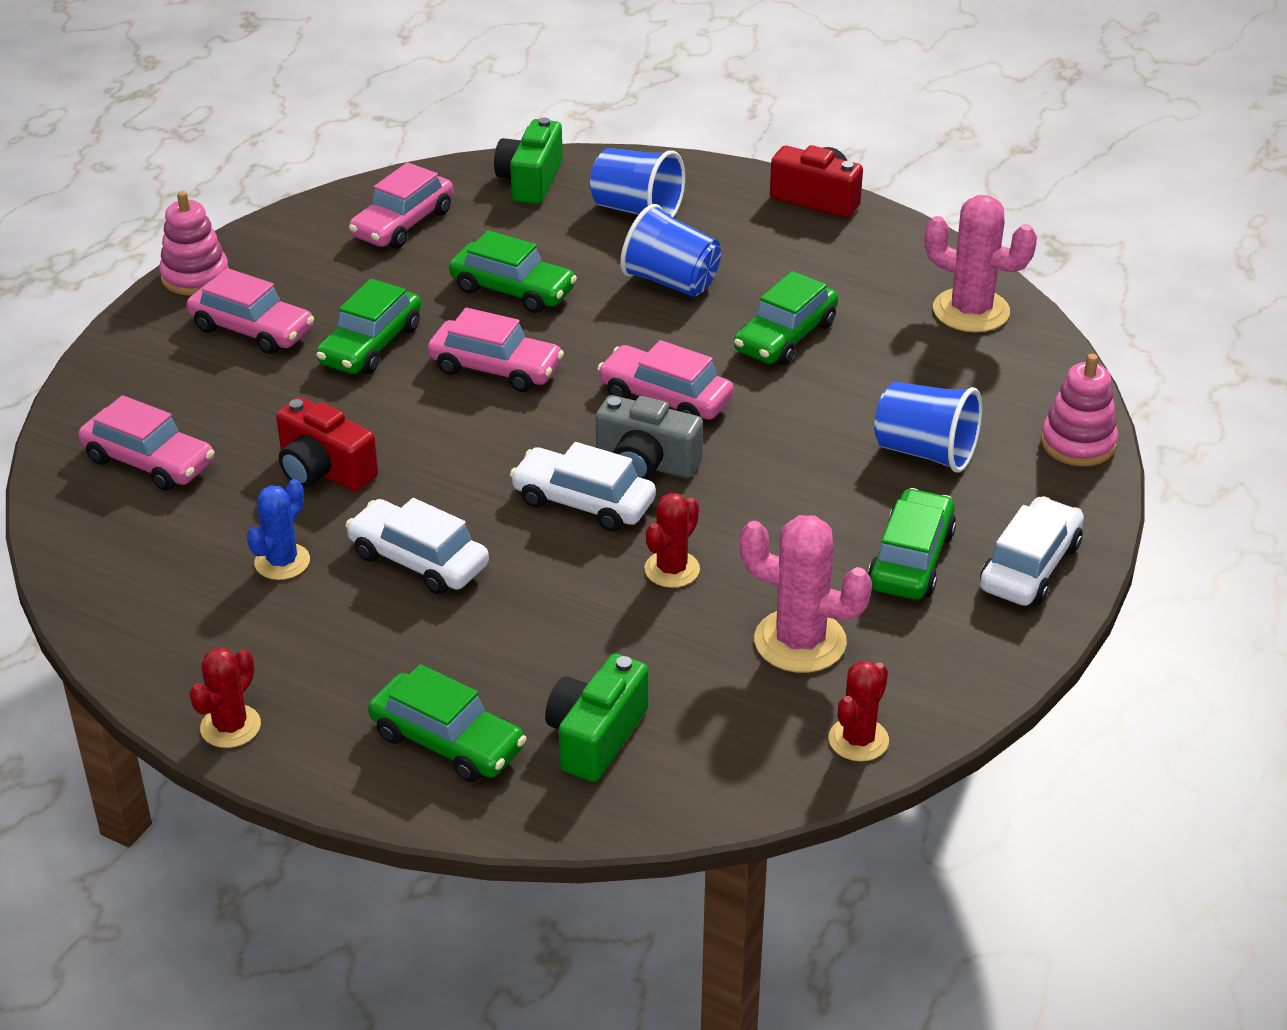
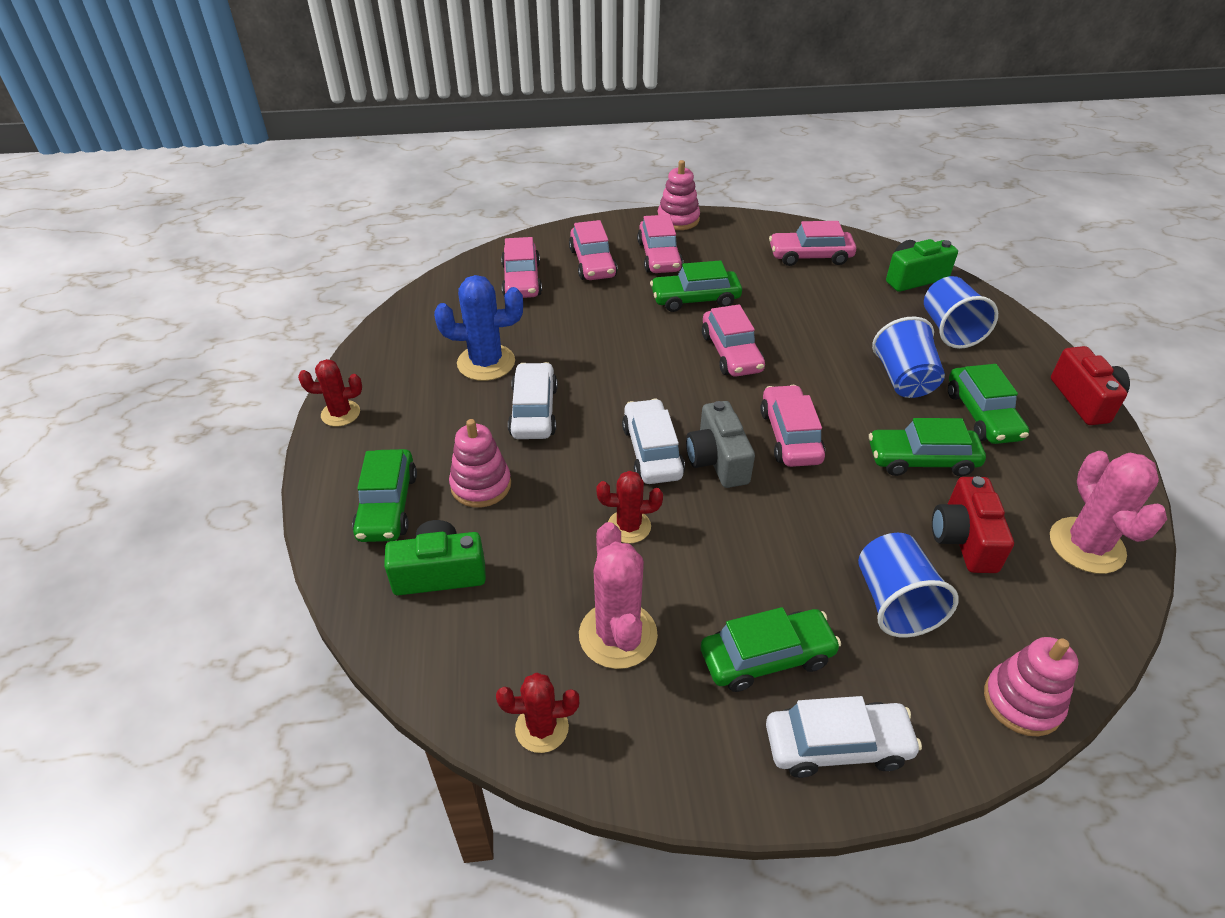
camera: 55 degrees right, 5 degrees up
blue cactus [247,479,310,580] -> blue cactus [434,275,523,381], size x1.60
red camera [276,397,378,491] -> red camera moved to [932,476,1014,573]
green car [449,230,577,313] -> green car moved to [948,364,1029,444]
none -> pink stacking toy [449,419,511,508]
none -> pink car [569,220,618,280]

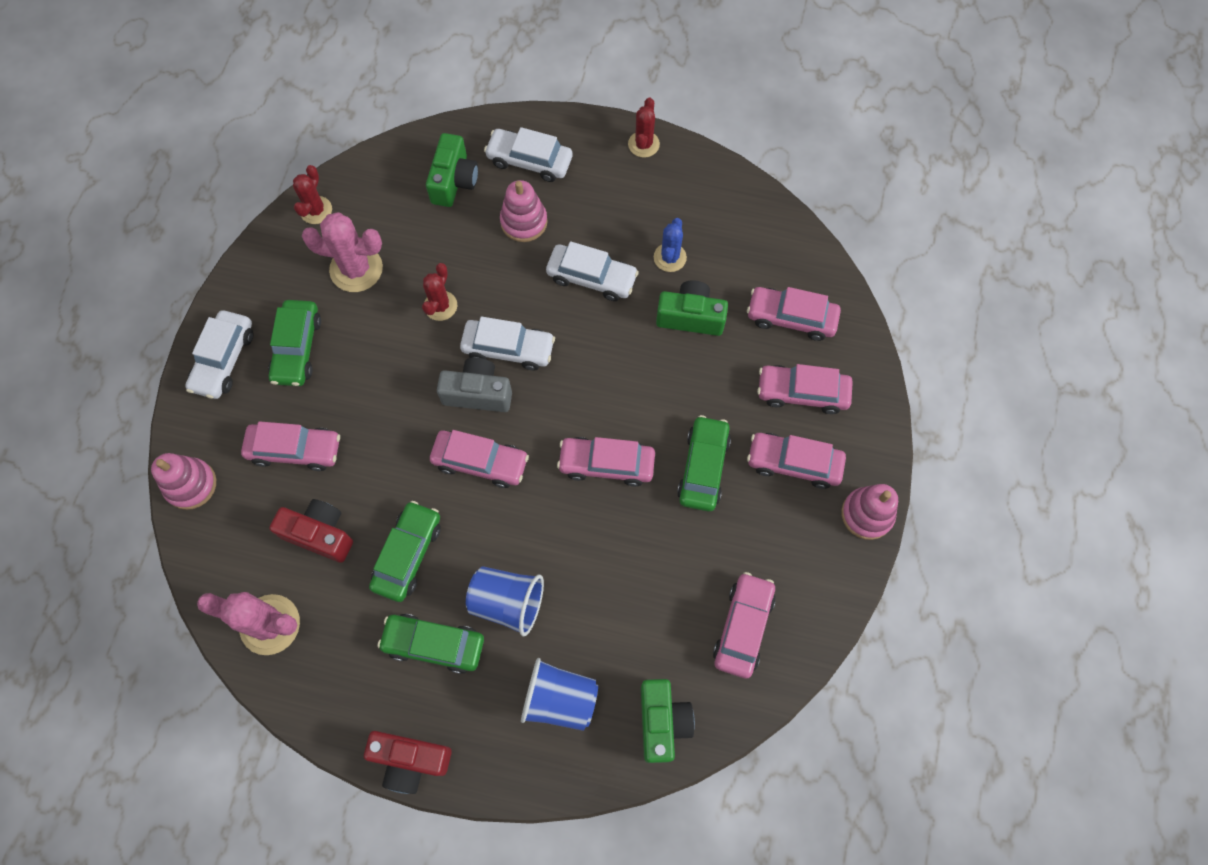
camera: 110 degrees right, 25 degrees up
green car [352,449,417,542] -> white car [484,127,572,182]
blue cactus [434,275,523,381] -> blue cactus [654,218,687,272], size x0.62
blue cup [858,533,959,638] -> pink car [241,421,340,471]
none -> green camera [656,280,728,336]

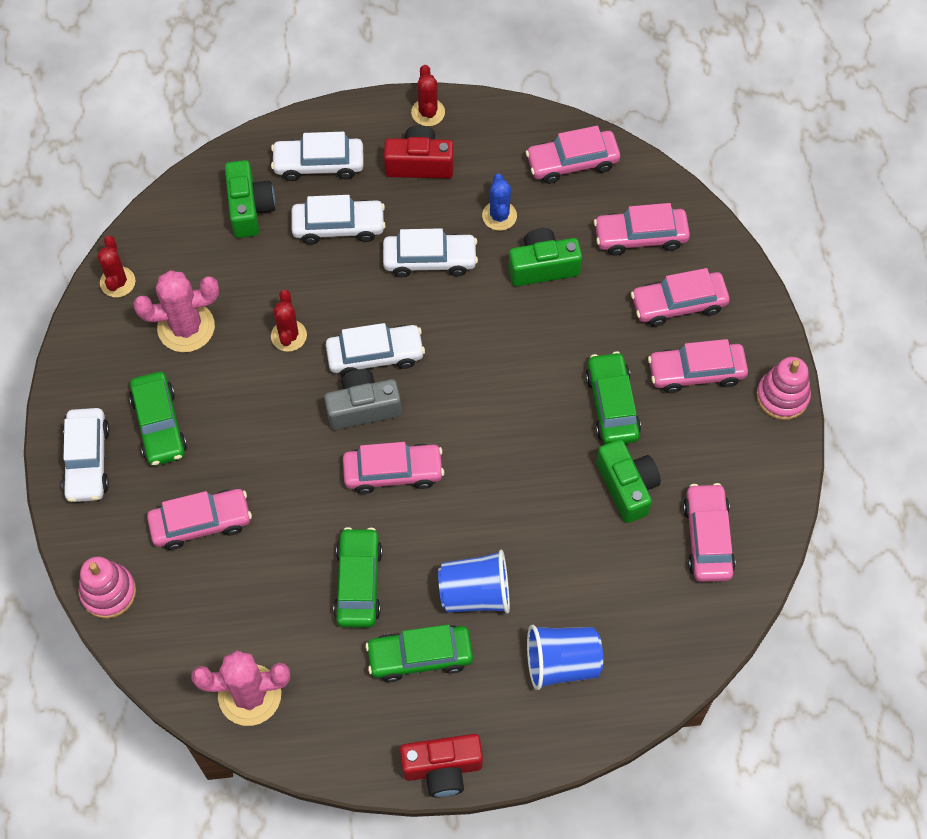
camera: 20 degrees left, 5 degrees down
red camera [269,499,353,563] -> red camera moved to [384,125,454,178]
pink stacking toy [500,180,548,242] -> white car [291,195,385,244]
pink car [557,437,655,487] -> pink car moved to [526,126,620,184]
green camera [641,679,695,763] -> green camera moved to [596,439,661,523]

